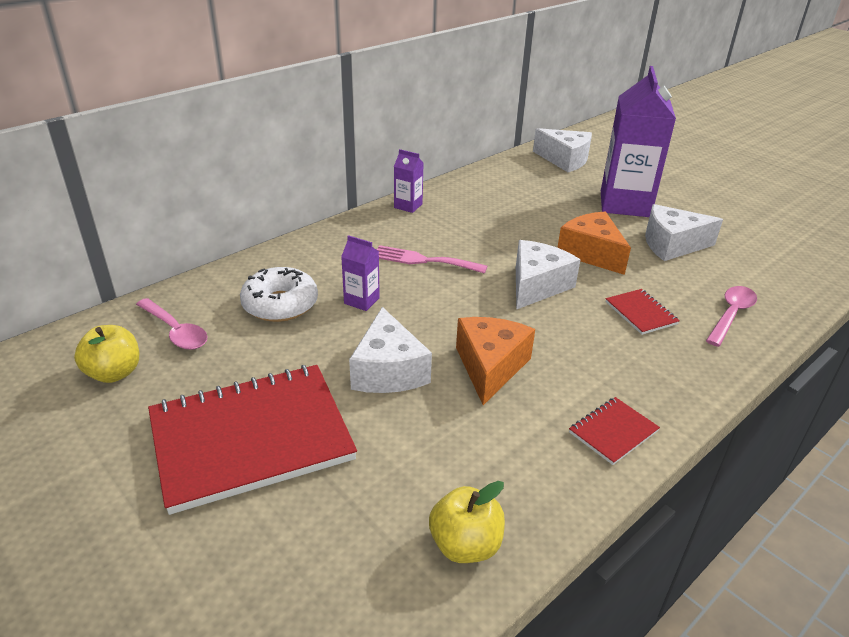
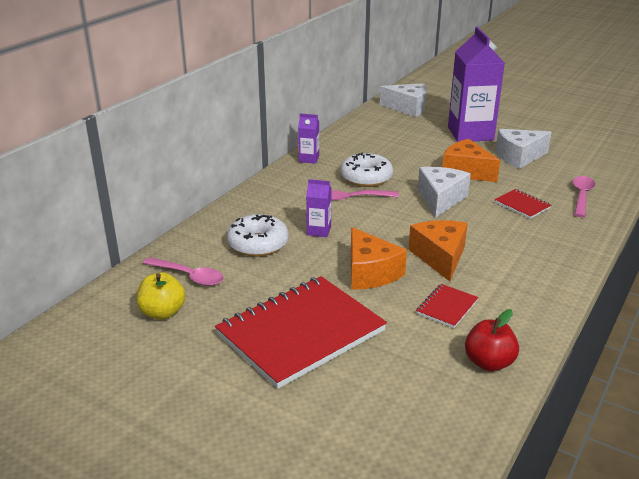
camera: 15 degrees left, 5 degrees down
white cheese [349,307,432,393] -> orange cheese [351,227,407,290]
yellow apple [429,481,505,563] -> red apple [465,309,519,371]
red notebook [569,397,660,465] -> red notebook moved to [416,284,479,328]
none -> white donut [340,153,393,187]

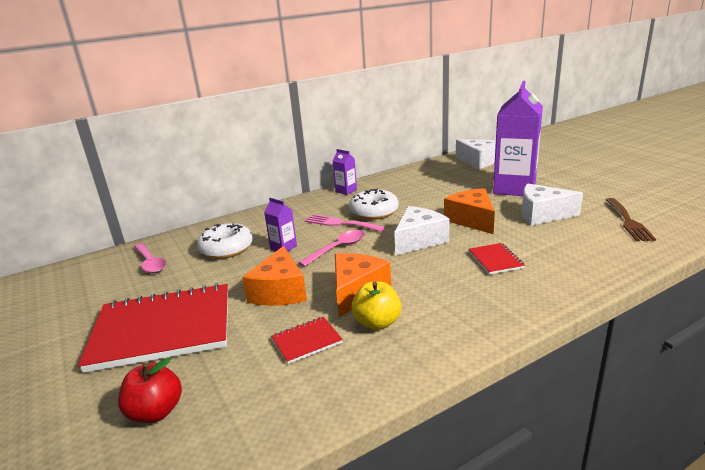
camera: 30 degrees right, 5 degrees down
yellow apple [136,272,186,320] -> yellow apple moved to [351,282,401,330]
red apple [465,309,519,371] -> red apple moved to [118,357,182,423]
pink spoon [572,176,595,217] -> pink spoon moved to [298,230,365,267]
none -> brown fork [606,198,656,241]

